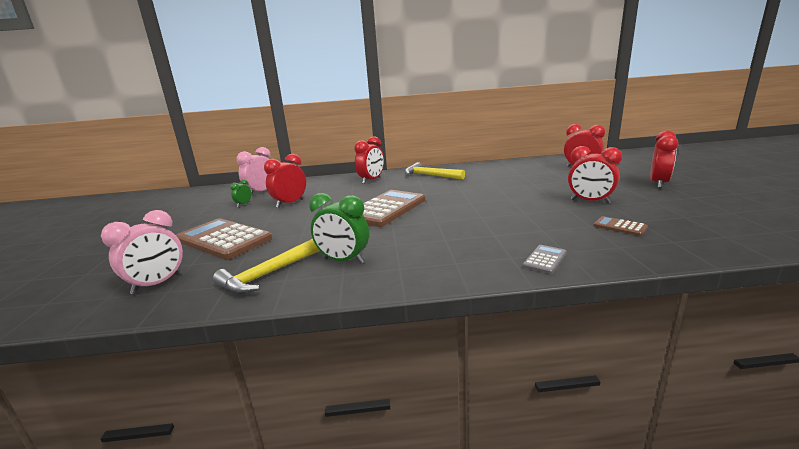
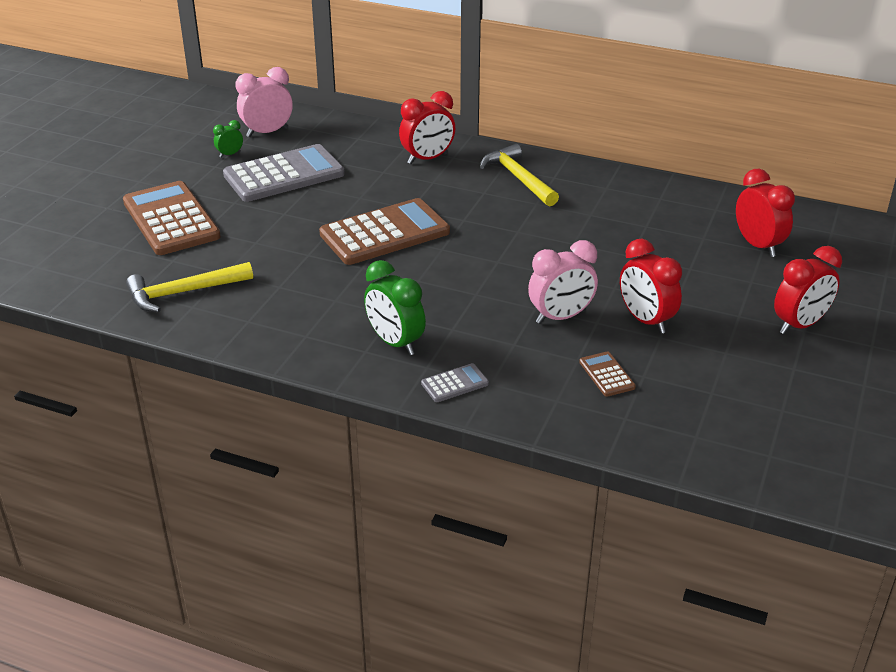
camera: 25 degrees right, 15 degrees up
pink clock [101,210,183,294] -> pink clock moved to [528,240,598,324]
red clock [264,154,306,208] -> grey calculator [223,144,345,202]
green clock [309,193,369,264] -> green clock moved to [364,260,426,355]

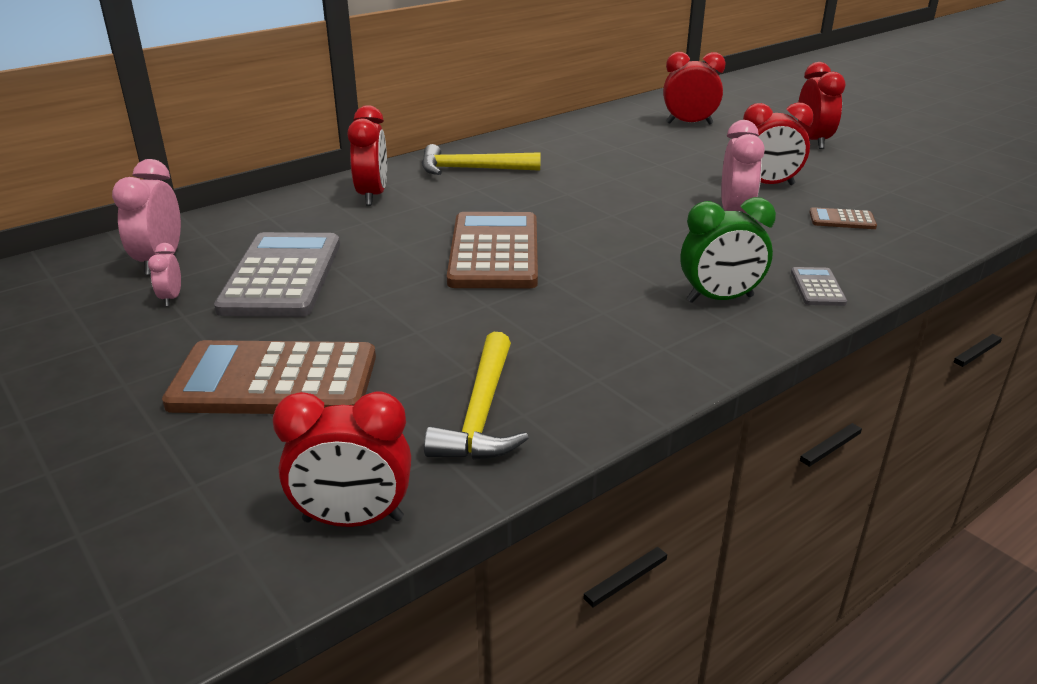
camera: 60 degrees left, 5 degrees down
green clock [213,120,243,158] -> pink clock [148,243,181,306]
none -> red clock [273,391,411,527]

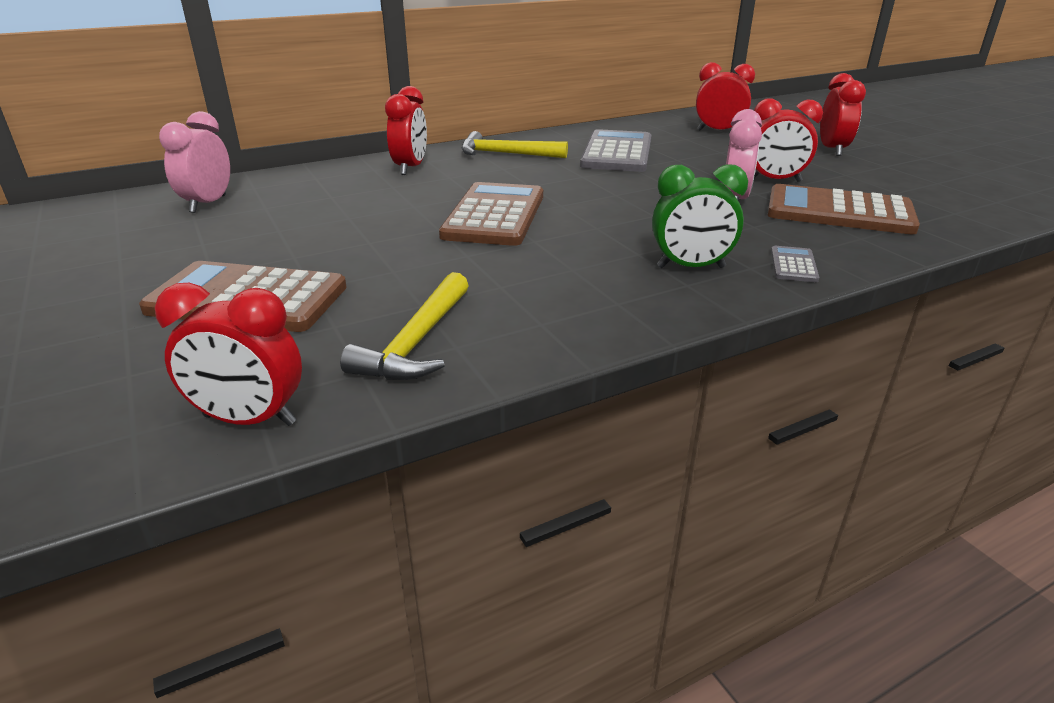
camera: 10 degrees right, 0 degrees up
pink clock [148,243,181,306] -> none
grey calculator [214,232,340,317] -> grey calculator moved to [580,129,651,172]
brown calculator [809,207,877,229] -> brown calculator [768,184,920,234], size x2.29

